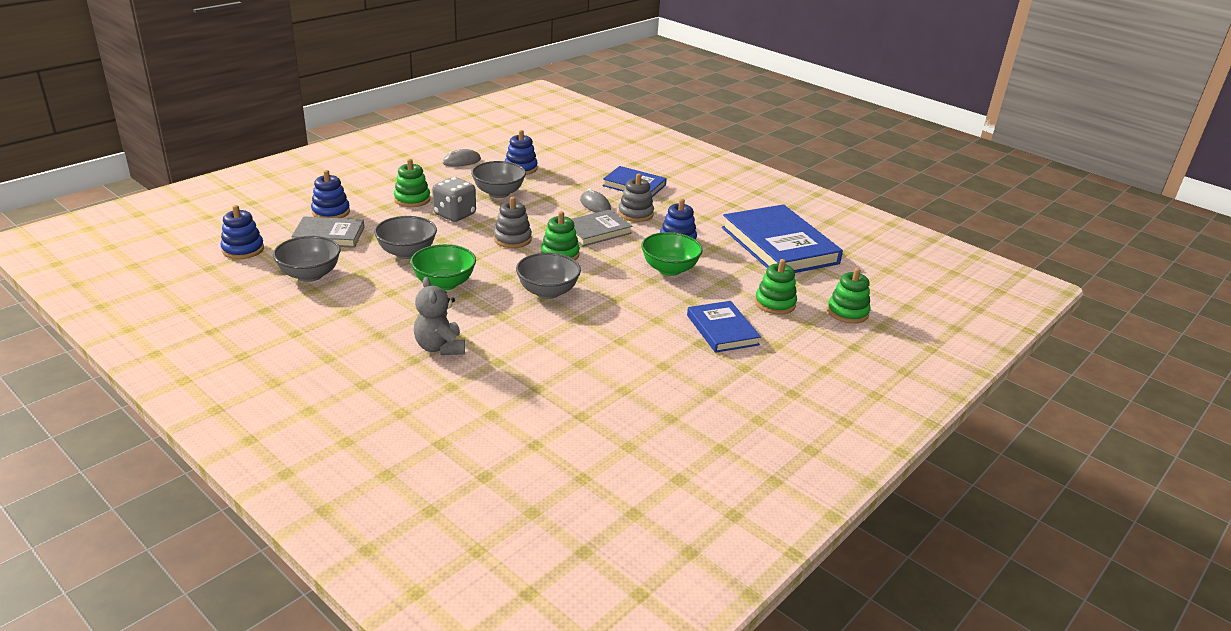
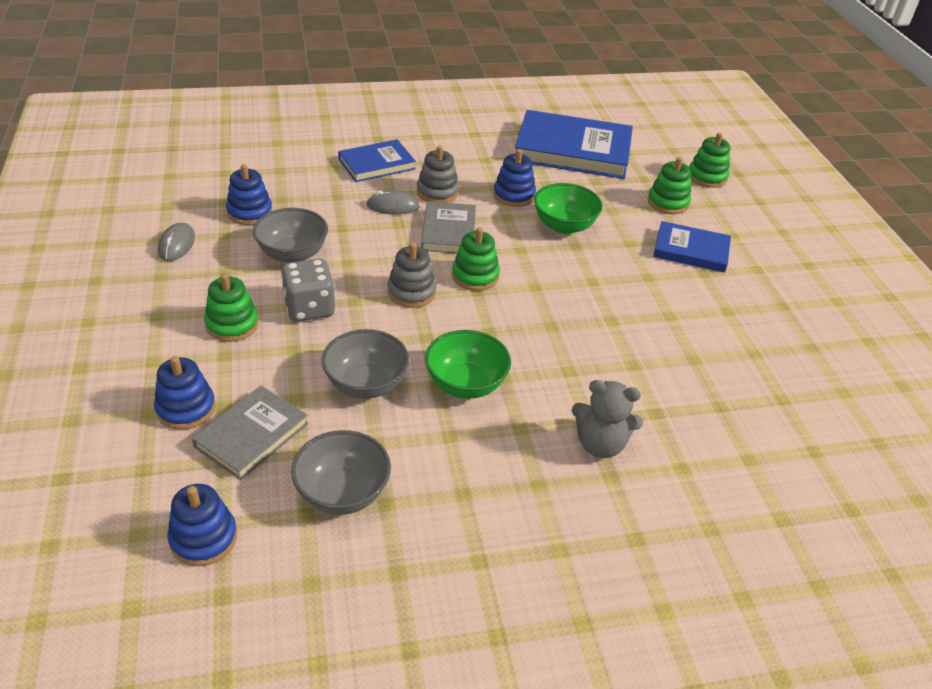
camera: 55 degrees left, 10 degrees up
grey bowl [516,253,581,299] -> none

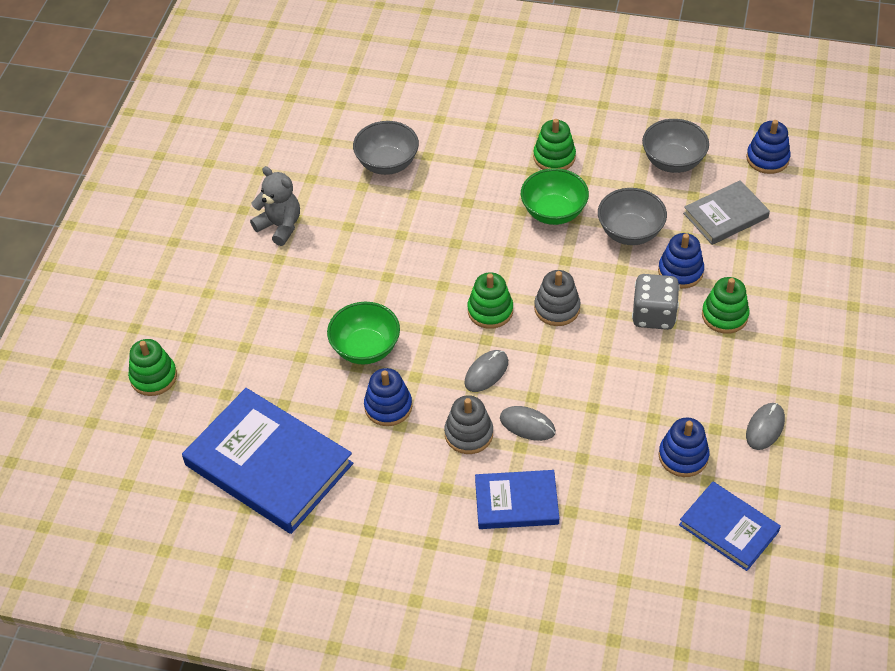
camera: 150 degrees left, 10 degrees up
blue stacking toy [154,356,215,430] -> blue stacking toy moved to [658,233,704,289]
grey bowl [253,208,328,263] -> grey bowl moved to [353,121,419,175]
grey book [421,201,476,254] -> grey mouse [464,350,508,392]
grey teddy bear [572,380,643,458] -> grey teddy bear moved to [250,166,300,246]
green stacking toy [648,157,691,214] -> green stacking toy moved to [533,119,576,170]
blue book [653,221,731,272] -> blue book moved to [679,482,781,571]

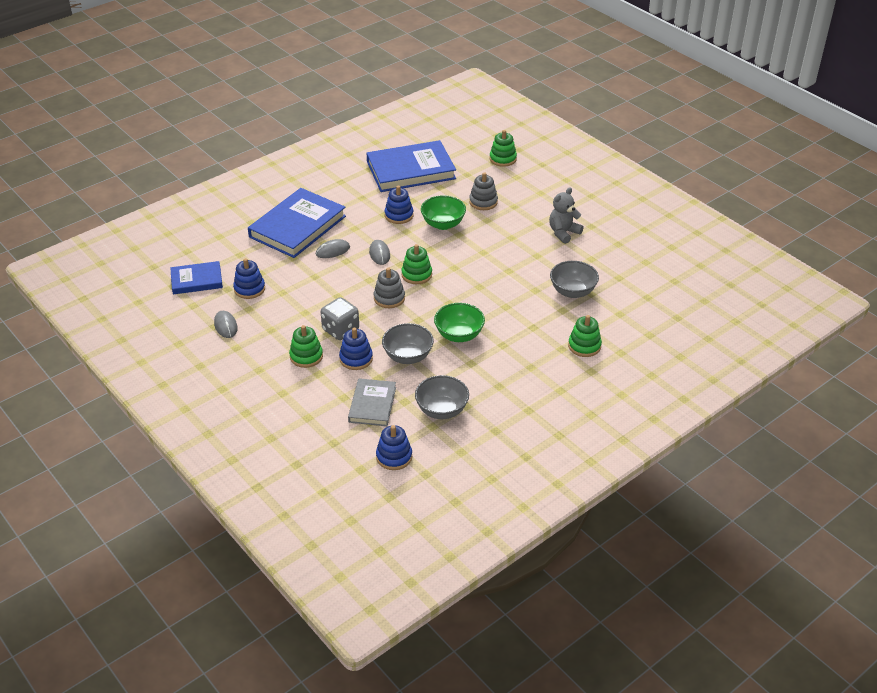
camera: 125 degrees right, 10 degrees down
grey teddy bear [250,166,300,246] -> grey teddy bear turned 150 degrees clockwise [549,187,584,244]
grey stacking toy [444,395,493,454] -> grey stacking toy moved to [469,172,498,210]
blue book [475,470,559,529] -> blue book [248,188,346,258], size x1.78
green stacking toy [533,119,576,170] -> green stacking toy moved to [568,315,602,357]

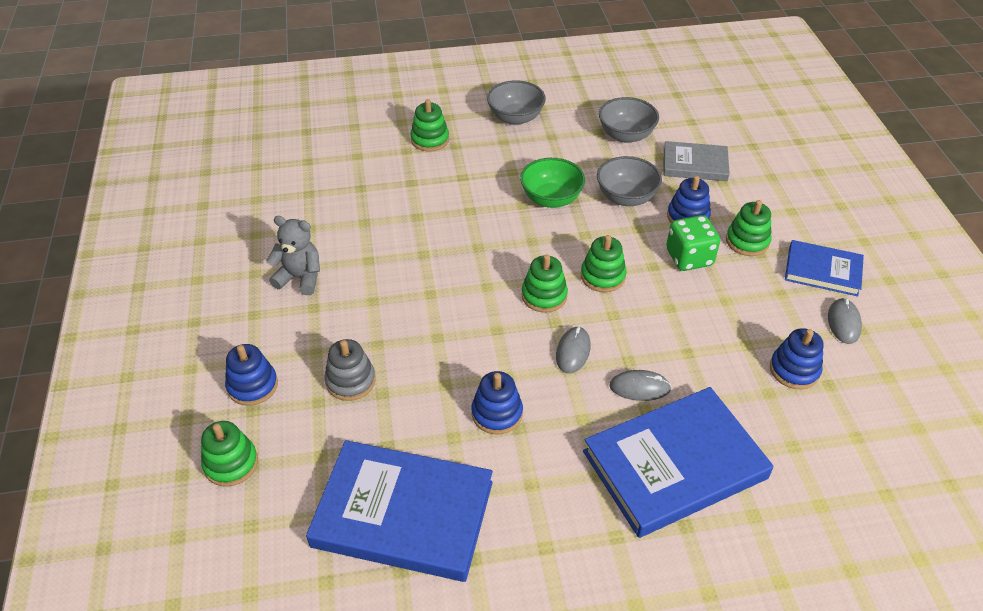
camera: 150 degrees left, 5 degrees up
blue book [170,261,223,294] -> blue book moved to [785,240,864,296]
grey dice [321,297,359,340] -> green dice [666,215,720,271]
grey book [348,378,396,426] -> grey book turned 60 degrees clockwise [664,141,730,181]
grey stacking toy [374,268,405,308] -> green stacking toy [581,235,626,292]
blue stacking toy [376,425,412,470] -> blue stacking toy moved to [225,344,278,406]
green bowl [421,195,466,230] -> none
grey teddy bear [549,187,584,244] -> grey teddy bear turned 150 degrees counterclockwise [267,216,320,295]
grey bowl [550,261,599,298] -> grey bowl moved to [487,80,546,125]

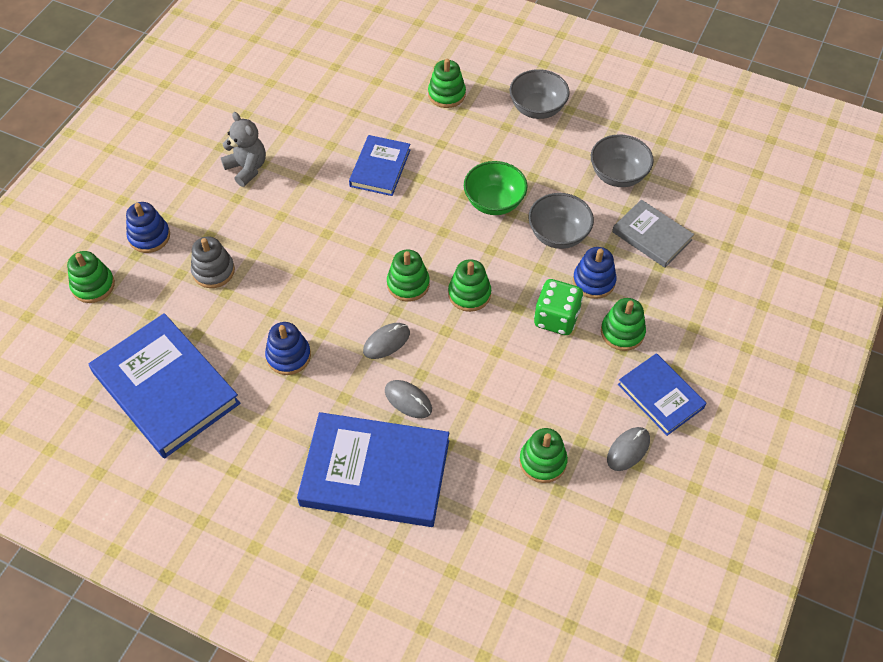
camera: 35 degrees right, 10 degrees up
blue stacking toy [770,328,824,389] -> green stacking toy [519,428,568,483]
none -> blue book [349,135,411,196]

